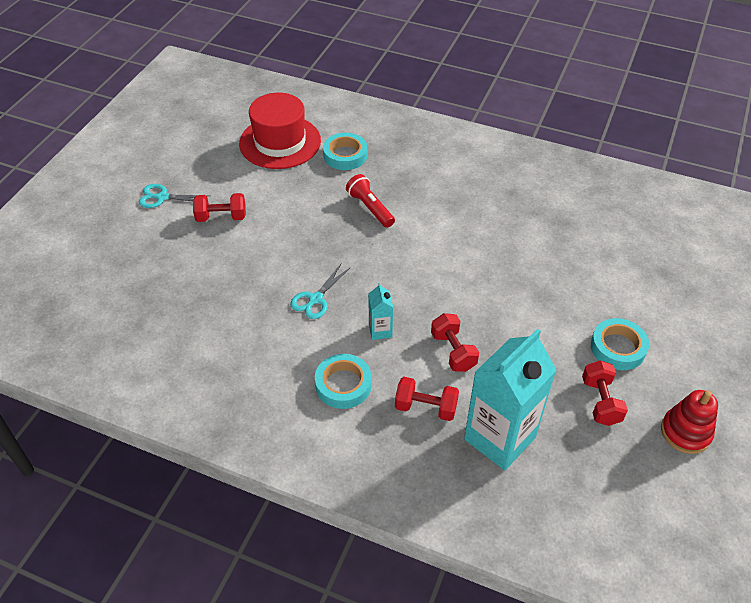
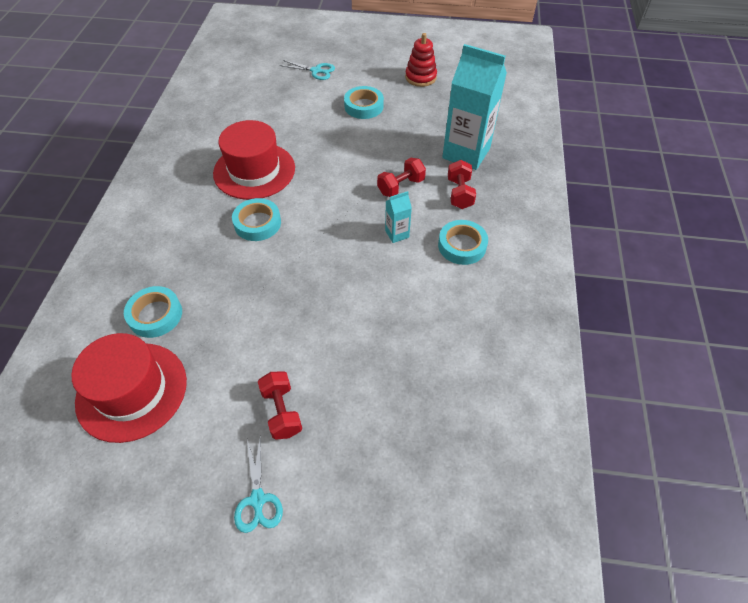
camera: 105 degrees left, 5 degrees up
turquoise scissors [290,264,351,319] -> turquoise scissors moved to [280,60,335,80]
red flashlight [346,174,395,228] -> none
red dumbbell [582,360,628,426] -> none
none -> red hat [213,120,295,200]
none -> turquoise tape [232,198,281,241]

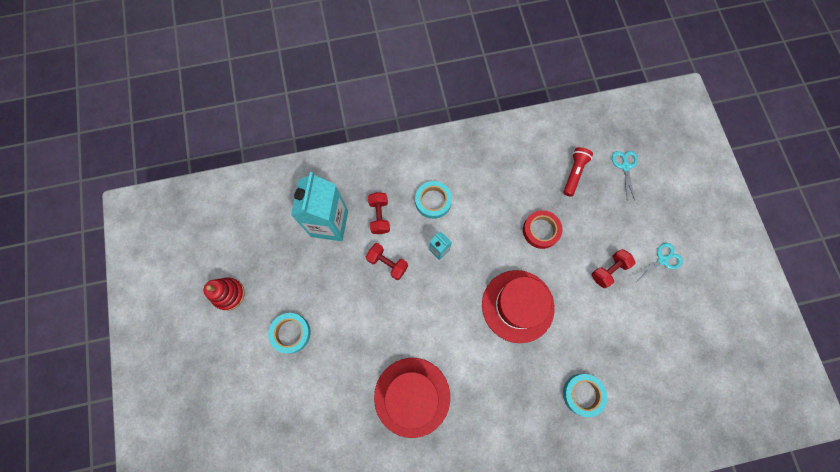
camera: 110 degrees left, 20 degrees up
red hat [71,333,187,443] -> red hat moved to [482,270,555,343]
turquoise tape [232,198,281,241] -> none
turquoise scissors [280,60,335,80] -> turquoise scissors moved to [612,151,638,200]
red dumbbell [448,160,476,209] -> red dumbbell turned 75 degrees counterclockwise [368,192,390,234]
none -> red tape [523,210,563,249]
none -> red flashlight [563,147,593,197]

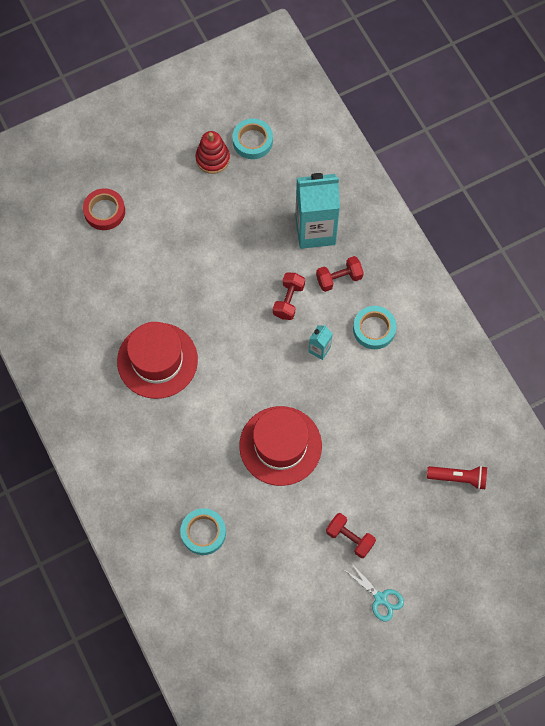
camera: 75 degrees right, 5 degrees down
turquoise tape [268,313,311,354] -> turquoise tape moved to [232,118,273,159]
red tape [523,210,563,249] -> red tape moved to [83,188,125,230]
turquoise scissors [612,151,638,200] -> none

